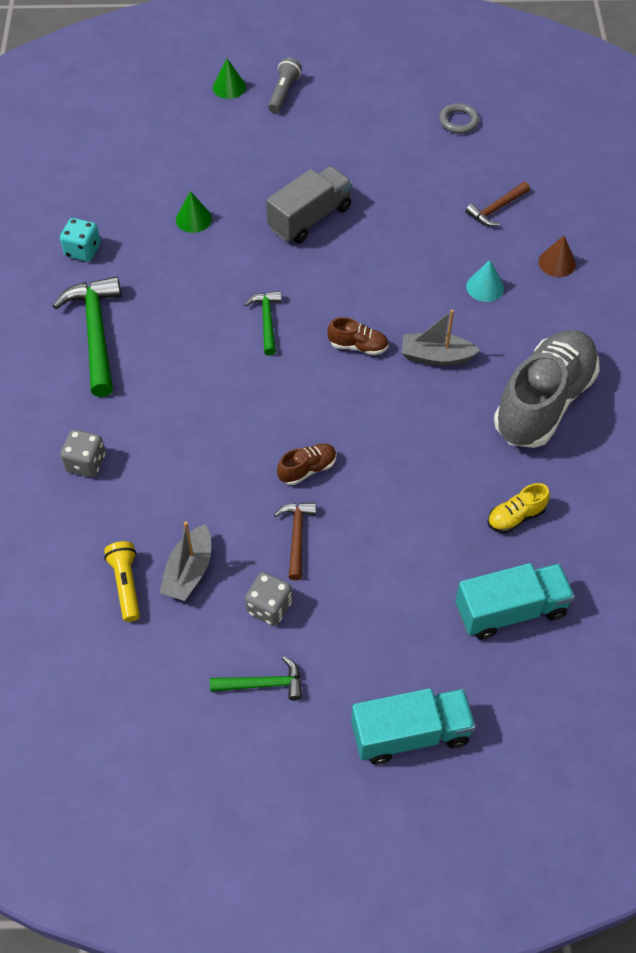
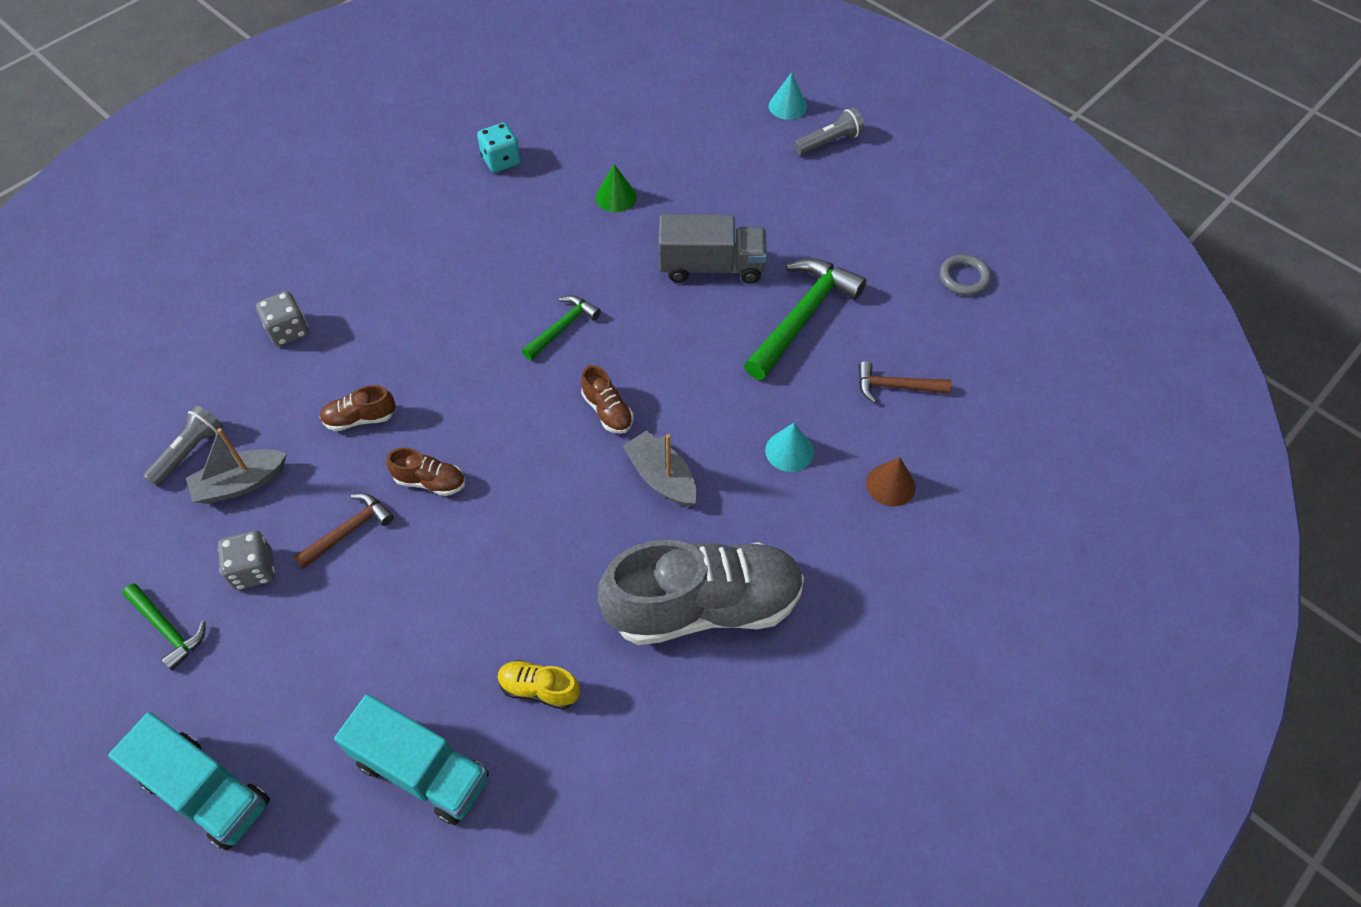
camera: 45 degrees right, 0 degrees up
green hammer [52,276,121,397] -> green hammer moved to [744,258,867,380]
yellow flashlight [104,541,140,622] -> grey flashlight [143,405,223,487]
green cone [213,58,246,99] -> turquoise cone [769,72,807,120]
none -> brown shoe [320,385,396,431]

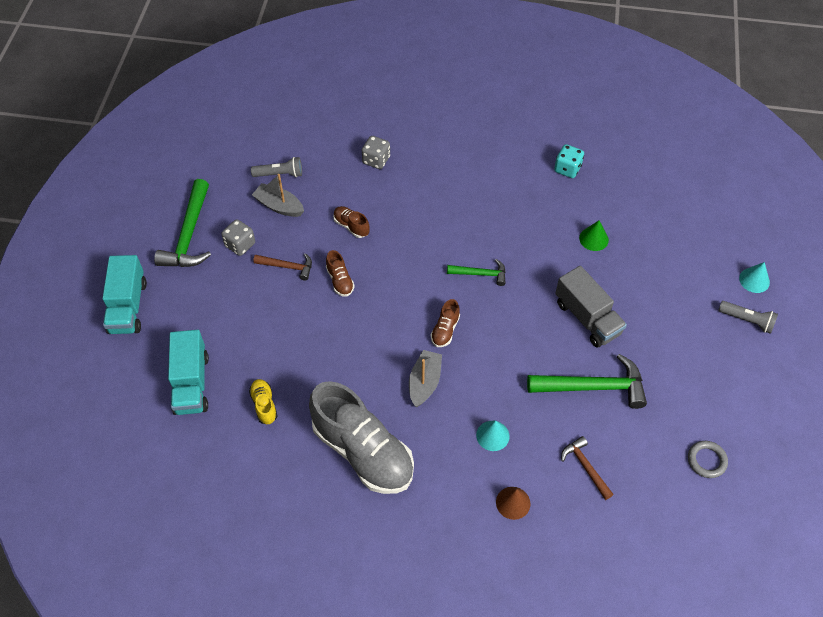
camera: 55 degrees right, 0 degrees up
green hammer [122,583,205,671] -> green hammer [154,179,211,267], size x1.82

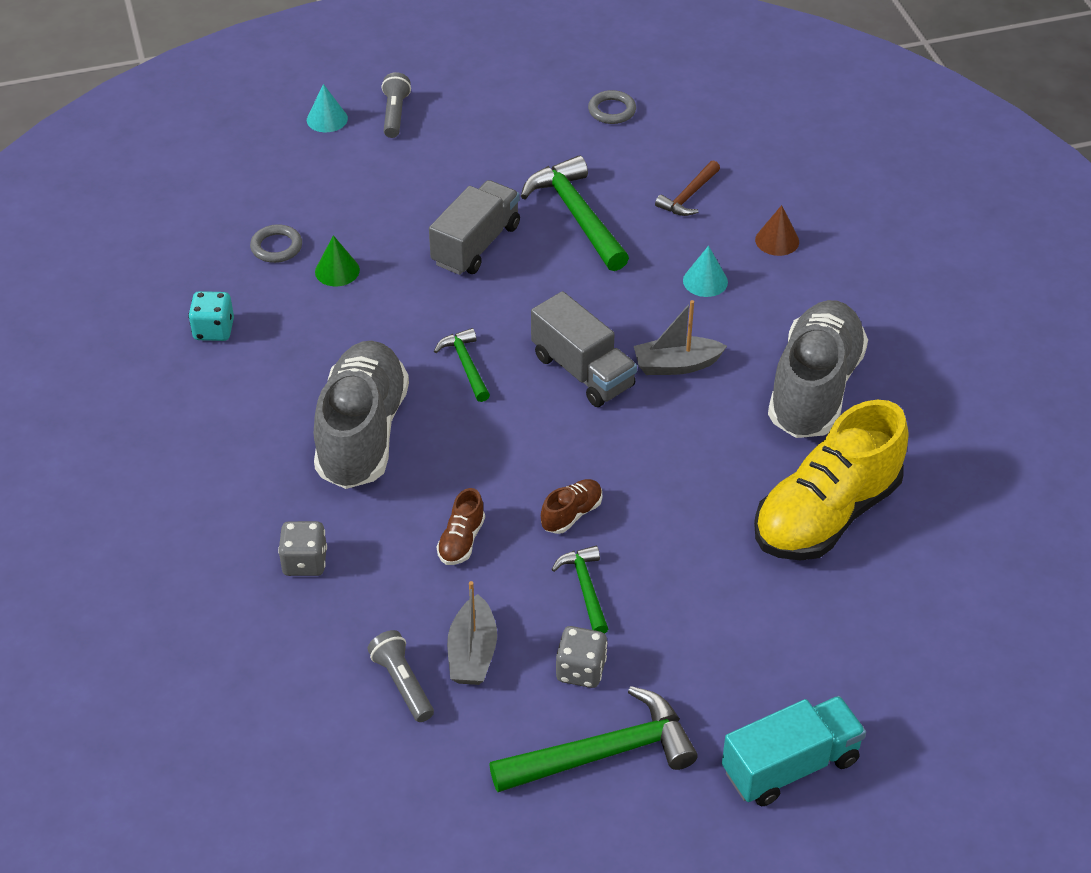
camera: 115 degrees left, 10 degrees down
turquoise truck [168,330,209,415] -> none
yellow shoe [249,379,277,424] -> yellow shoe [754,400,908,561], size x2.43
brown hammer [253,253,312,281] -> green hammer [551,546,608,633]
brown shoe [431,299,460,347] -> grey truck [531,291,637,407]
none -> grey ring [250,224,302,263]
none -> grey shoe [314,341,409,489]

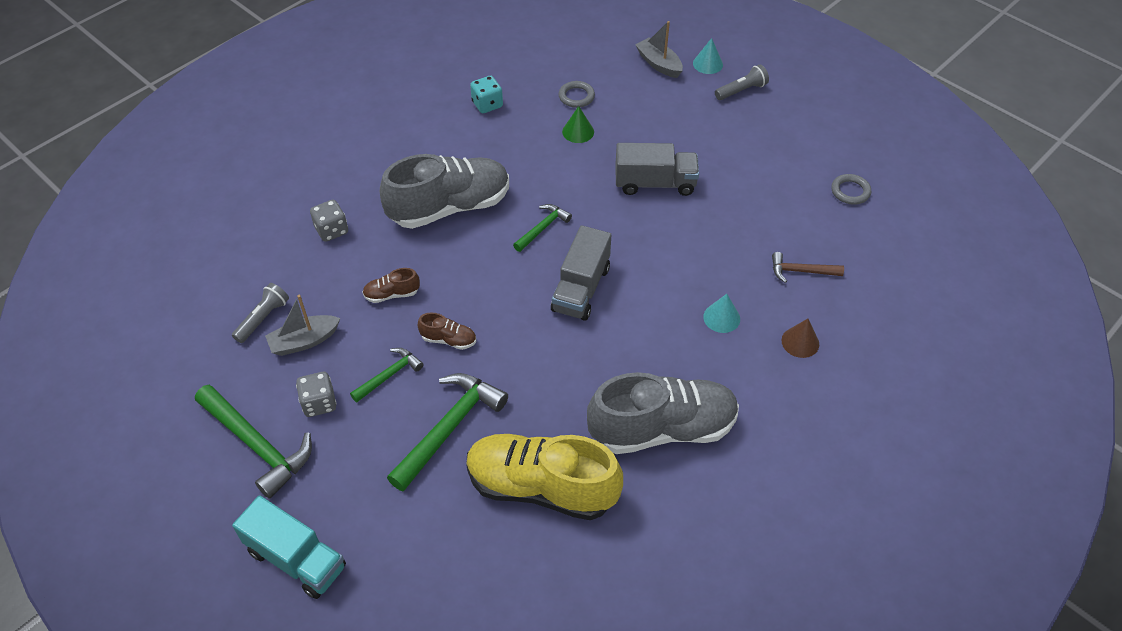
camera: 60 degrees right, 5 degrees up
green hammer [521,155,629,271] -> green hammer moved to [387,373,508,492]
grey boat [634,300,727,375] -> grey boat moved to [635,21,683,78]

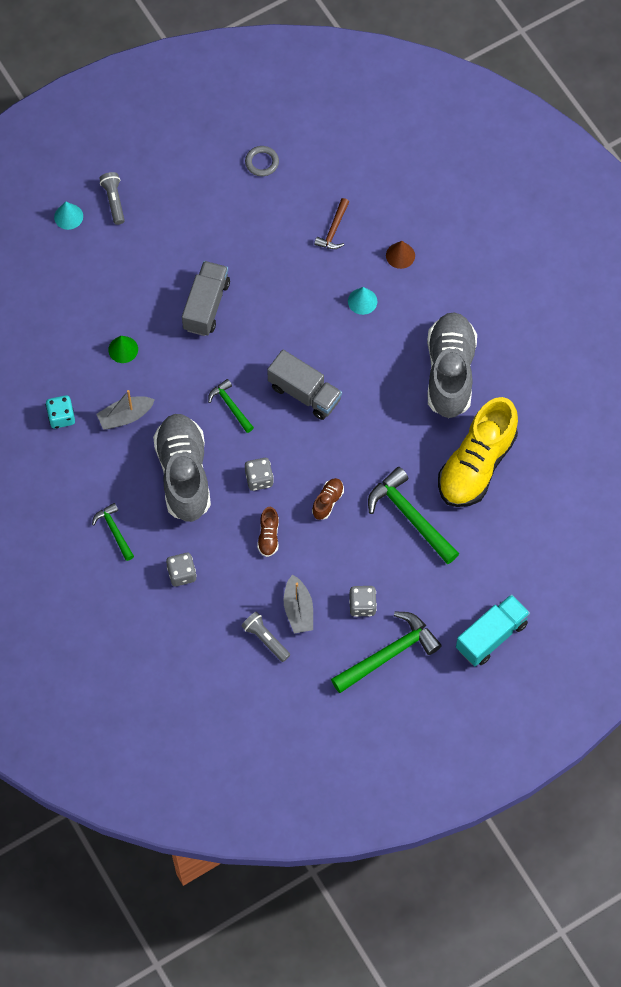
camera: 75 degrees left, 15 degrees up
green hammer [350,348,424,402] -> green hammer moved to [92,503,134,561]
grey ring [559,81,595,108] -> none
grey boat [635,21,683,78] -> grey boat moved to [96,390,155,430]
none -> grey dice [245,458,274,491]

